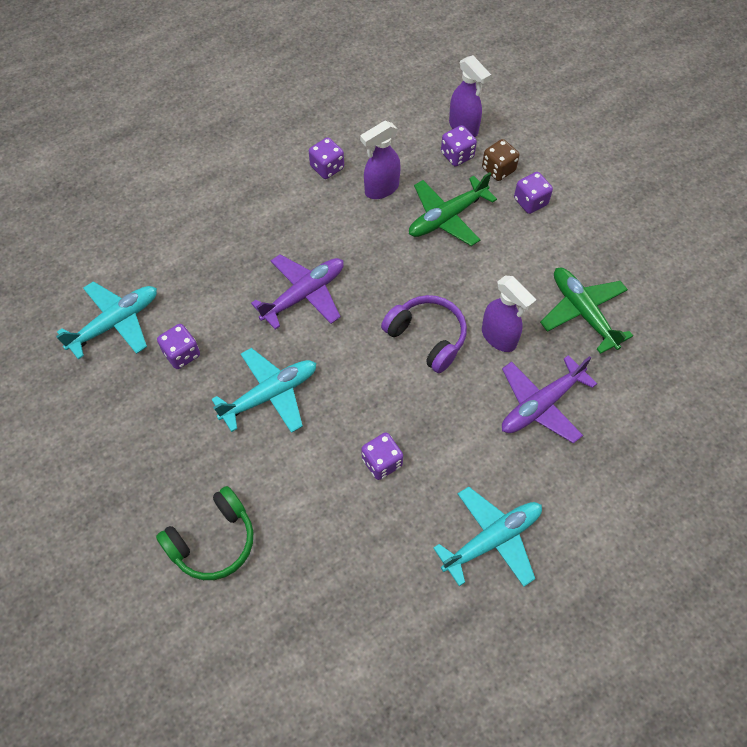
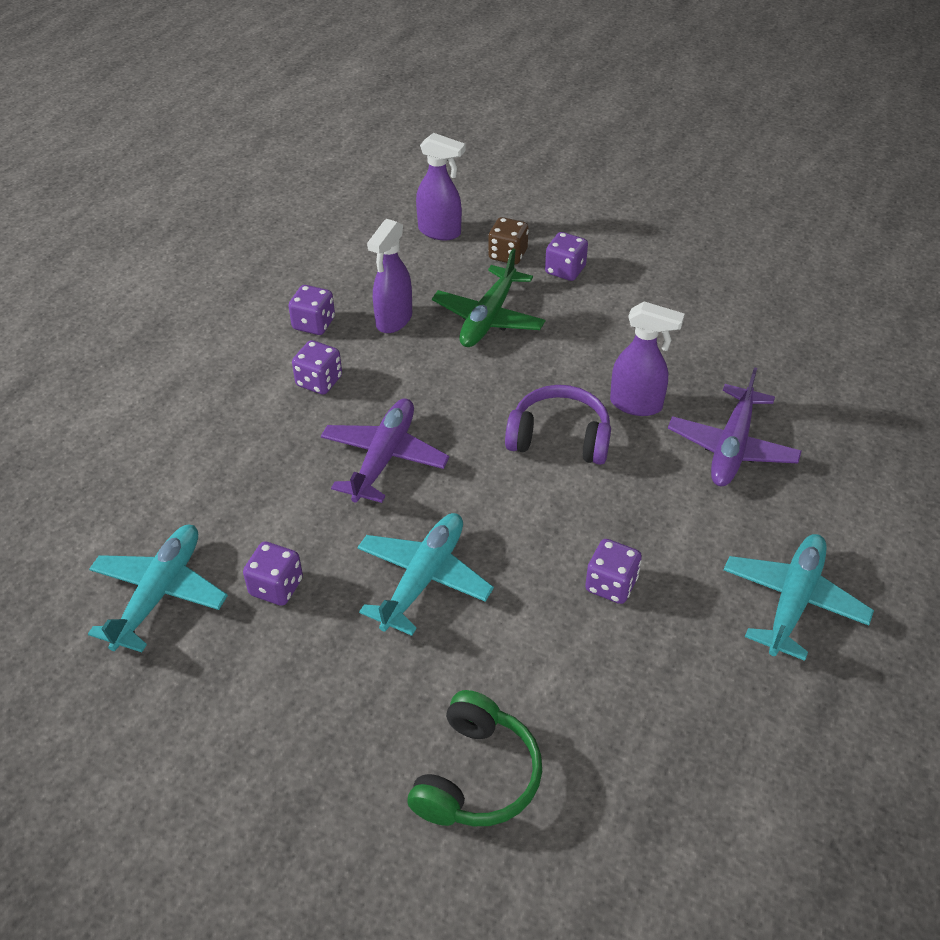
camera: 30 degrees left, 15 degrees down
purple dice [441,125,477,166] -> purple dice moved to [292,340,342,395]
green plane [540,268,633,354] -> none

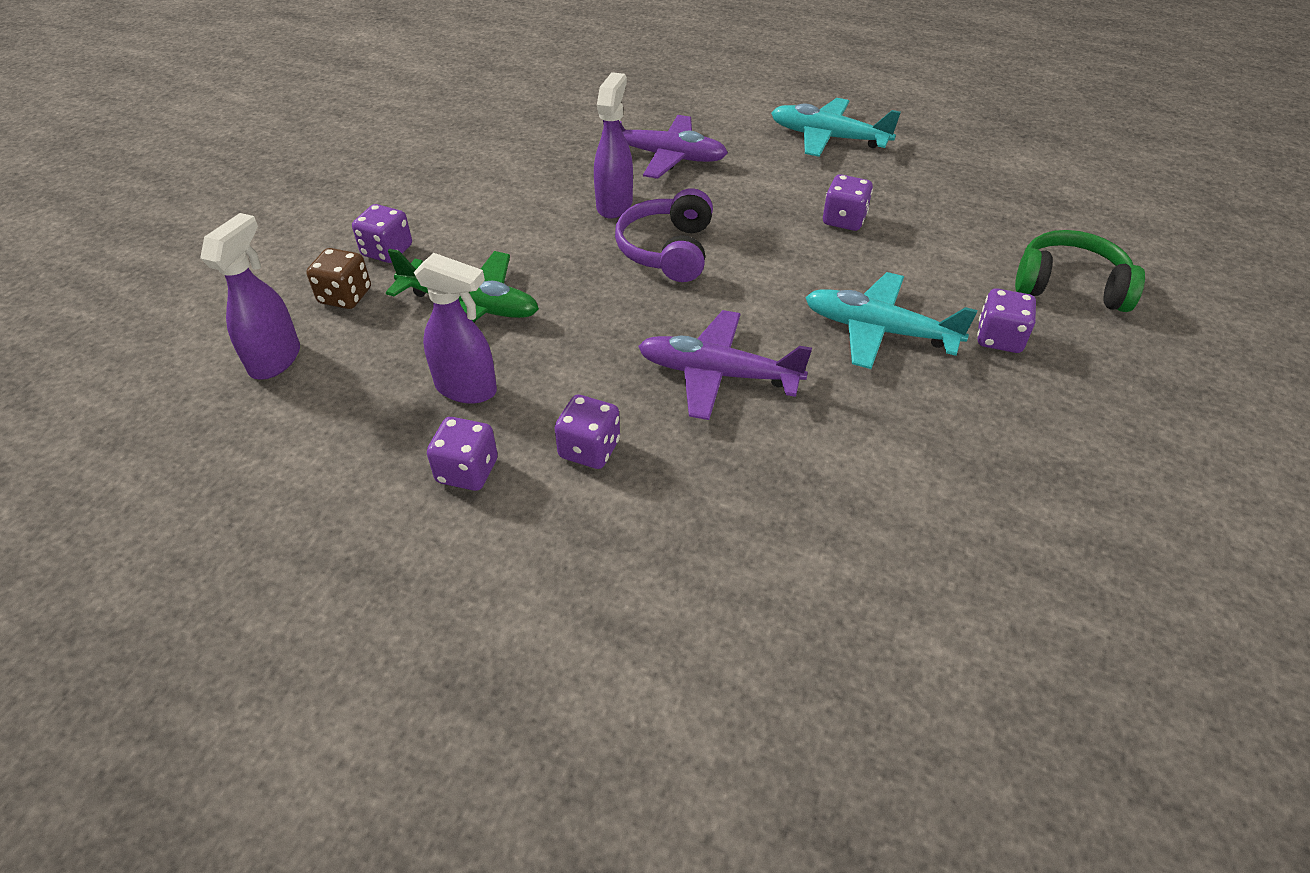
camera: 95 degrees left, 0 degrees up
turquoise plane [88,525,228,652] -> none
purple dice [243,541,303,606] -> purple dice moved to [977,288,1036,353]

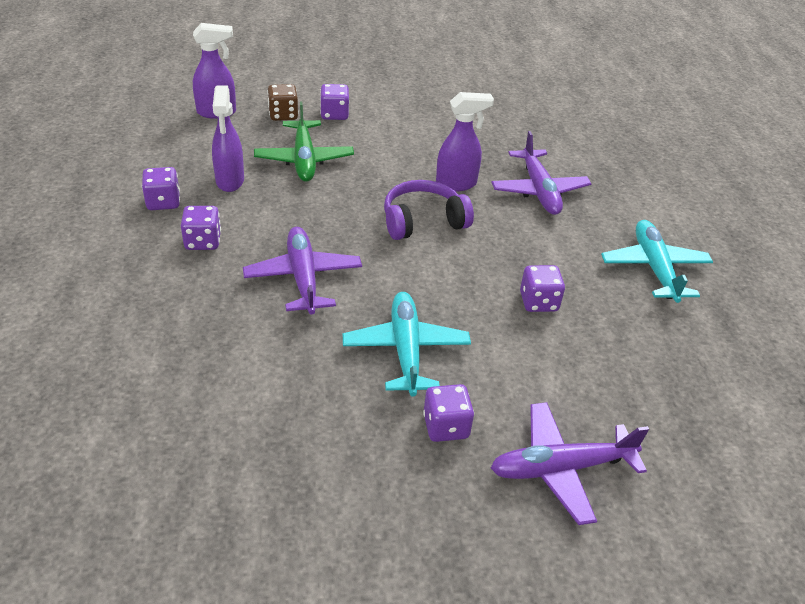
camera: 60 degrees right, 5 degrees down
green headphones [1015,230,1145,312] -> purple plane [491,402,649,525]

